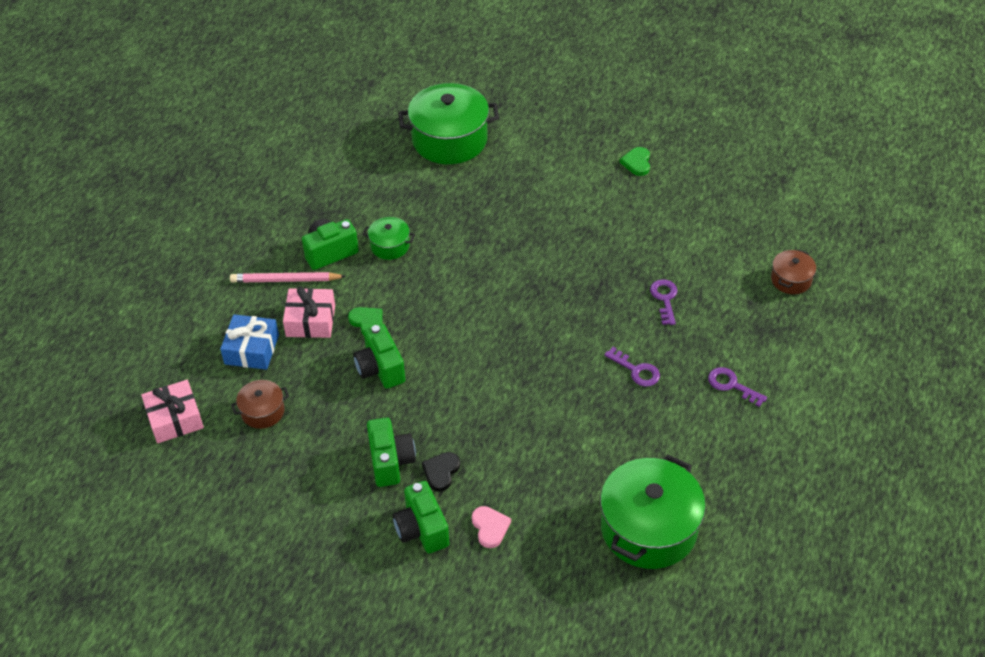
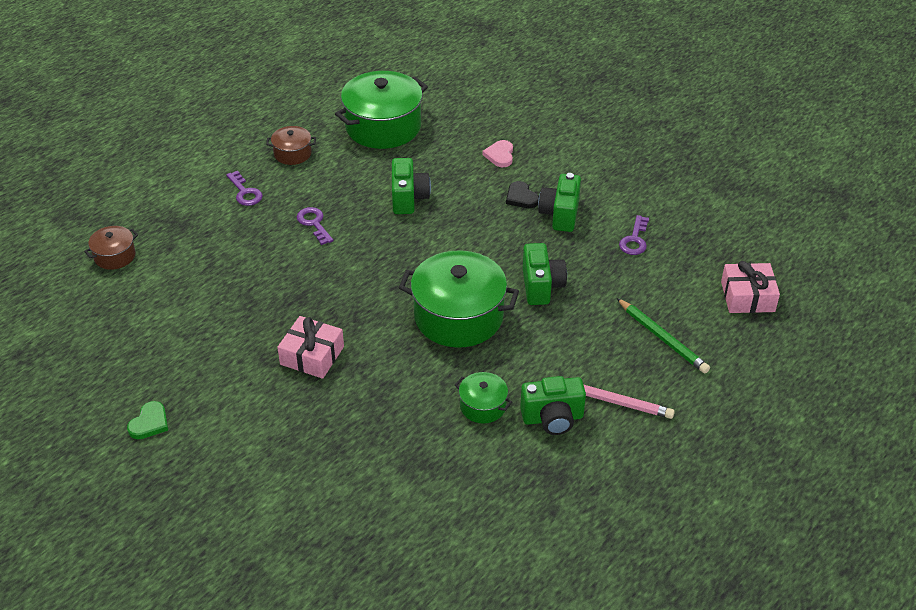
camera: 160 degrees left, 5 degrees down
blue gift [220,314,279,370] -> green pencil [617,298,710,373]
brown pot [231,380,289,429] -> brown pot moved to [266,126,316,165]
pink gift [283,287,335,338] -> pink gift moved to [277,316,344,379]
green heart [348,307,383,335] -> none
green camera [392,481,450,553] -> green camera moved to [392,158,431,214]
green pot [398,83,499,164] -> green pot moved to [399,251,519,348]
black heart [422,452,460,491] -> black heart turned 105 degrees clockwise [506,181,539,208]
purple key [650,279,678,325] -> purple key moved to [619,215,649,255]

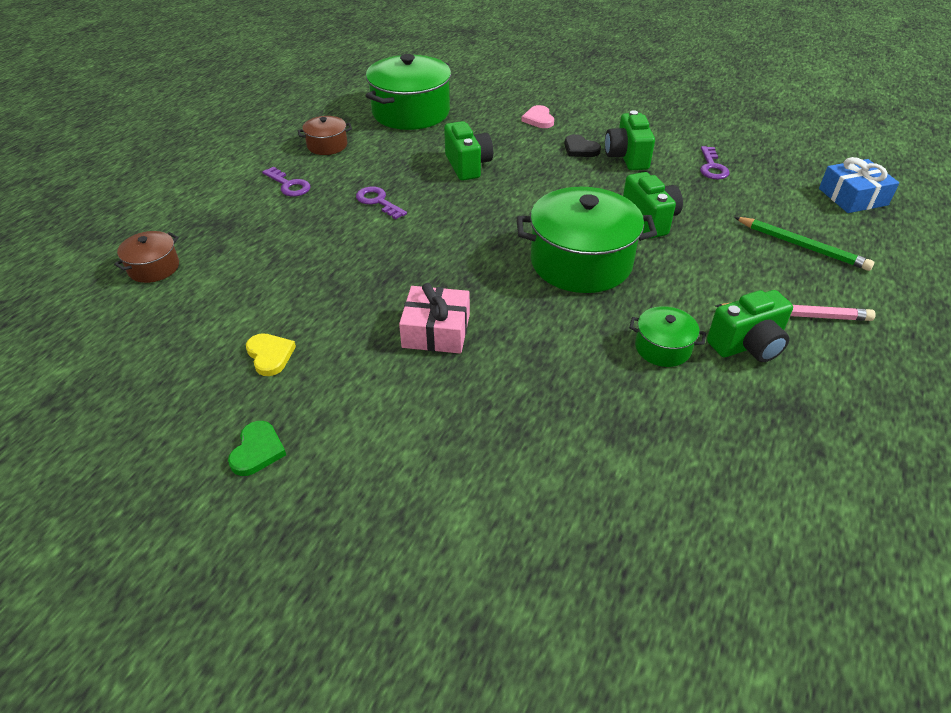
camera: 15 degrees left, 0 degrees up
pink gift [721,261,780,313] -> blue gift [819,157,899,213]
none -> yellow heart [246,333,296,376]

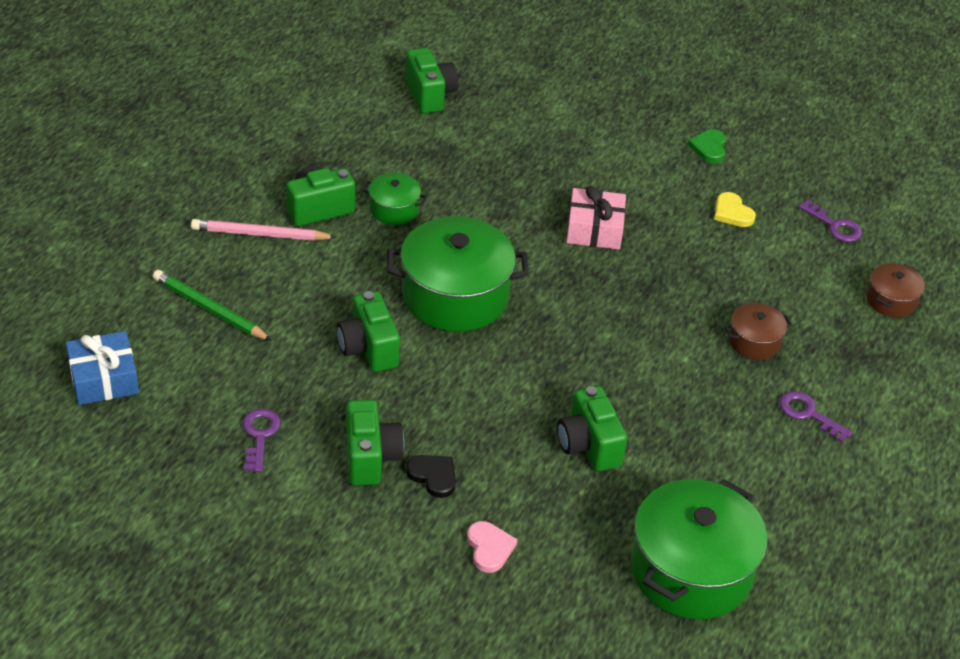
camera: 175 degrees right, 0 degrees up
brown pot [298,116,352,155] -> brown pot moved to [724,303,792,360]
purple key [356,186,407,220] -> purple key moved to [799,199,862,242]
none -> green camera [406,48,458,114]

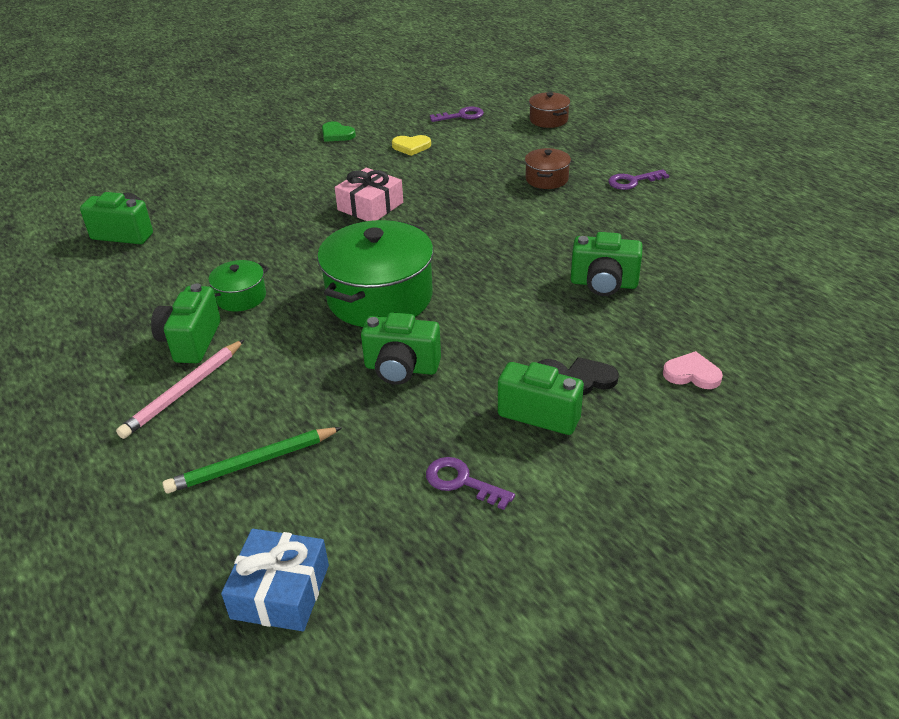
camera: 55 degrees left, 5 degrees down
green pot [631,479,767,619] -> none

